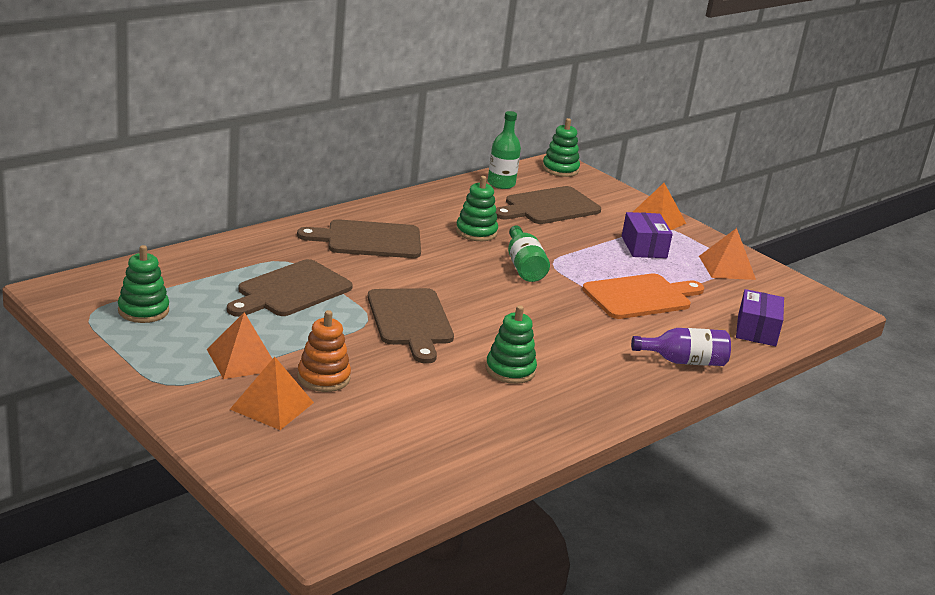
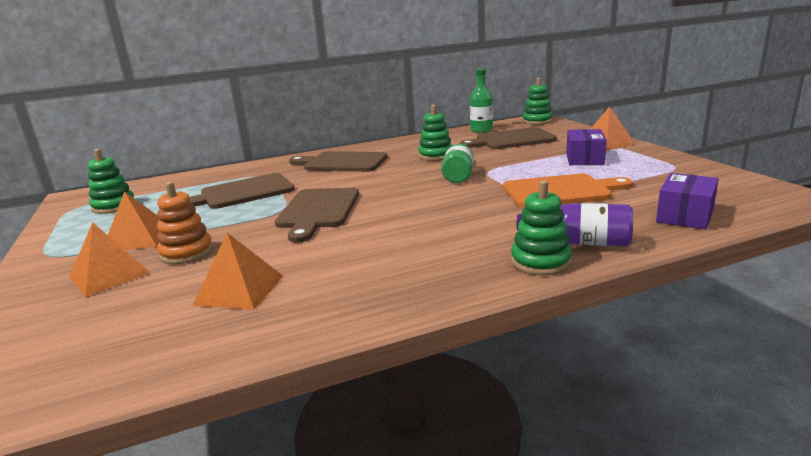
camera: 25 degrees right, 5 degrees down
green stacking toy [486,305,537,384] -> green stacking toy moved to [511,180,572,276]
orange pyramid [699,228,756,280] -> orange pyramid moved to [192,233,283,310]

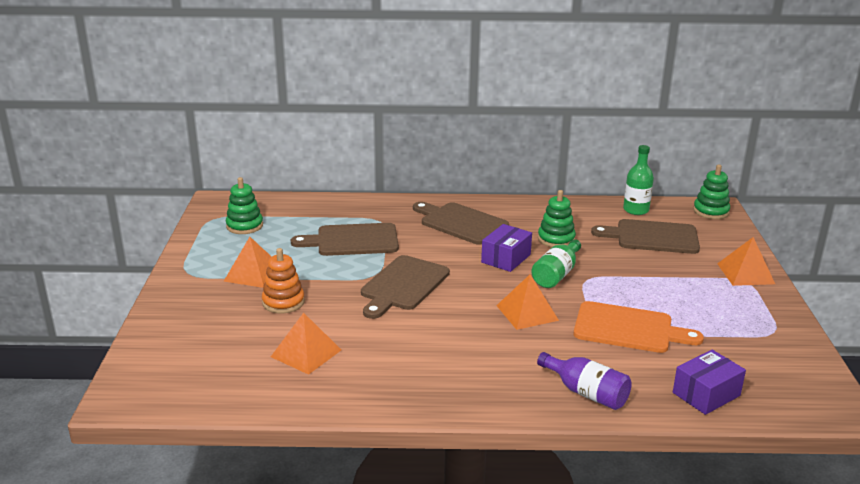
camera: 20 degrees right, 5 degrees up
orange pyramid [69,222,150,297] -> orange pyramid moved to [496,274,559,330]
green stacking toy [511,180,572,276] -> none
purple box [566,129,607,165] -> purple box moved to [481,224,532,272]

